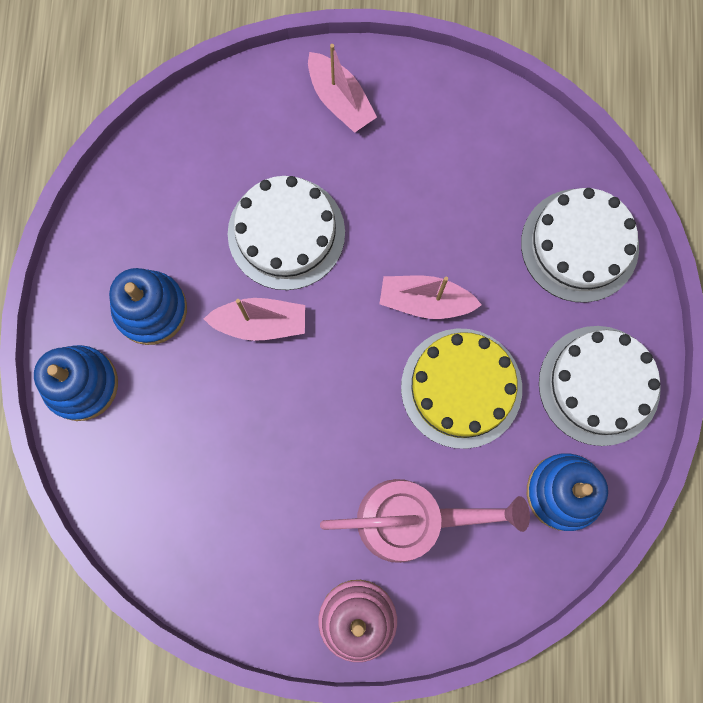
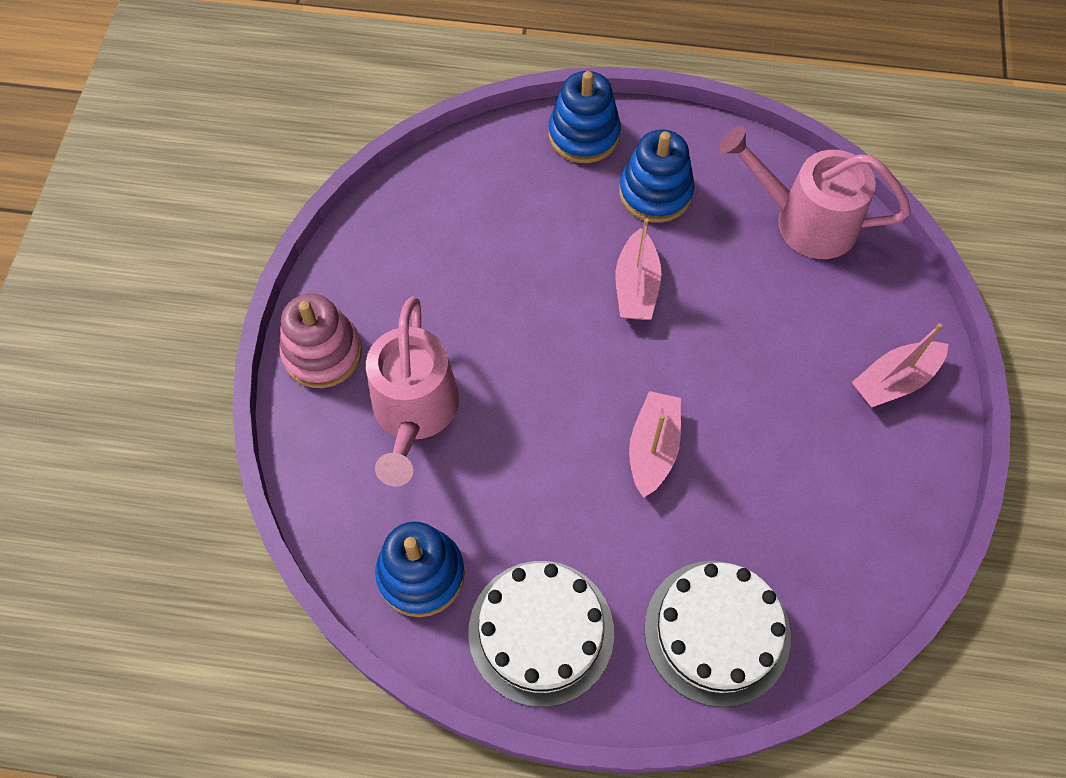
camera: 95 degrees right, 15 degrees down
white cake [228,176,345,290] -> none
yellow cake [401,329,522,449] -> none
none -> pink watering can [719,126,911,259]

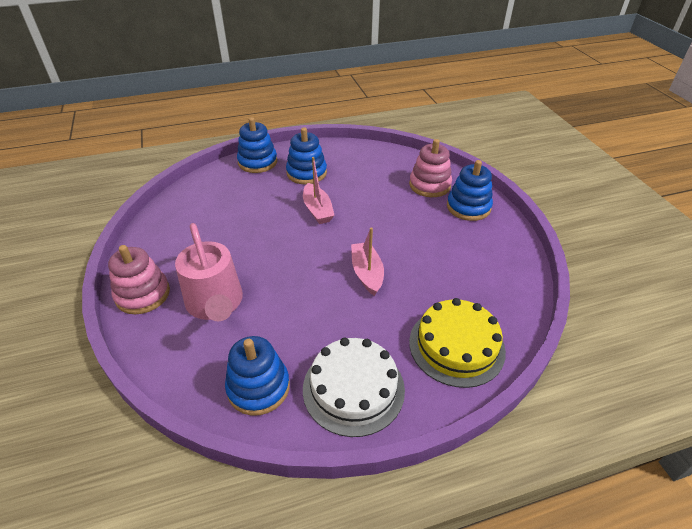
camera: 25 degrees left, 20 degrees down
white cake [644,561,791,707] -> yellow cake [409,298,506,388]
pink watering can [719,126,911,259] -> none
pink boat [852,323,948,407] -> blue stacking toy [447,160,493,221]
none -> pink stacking toy [409,139,452,197]

